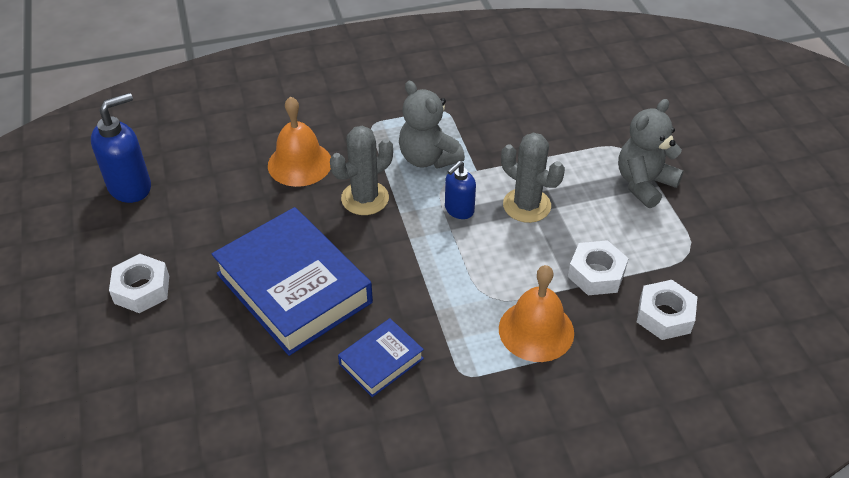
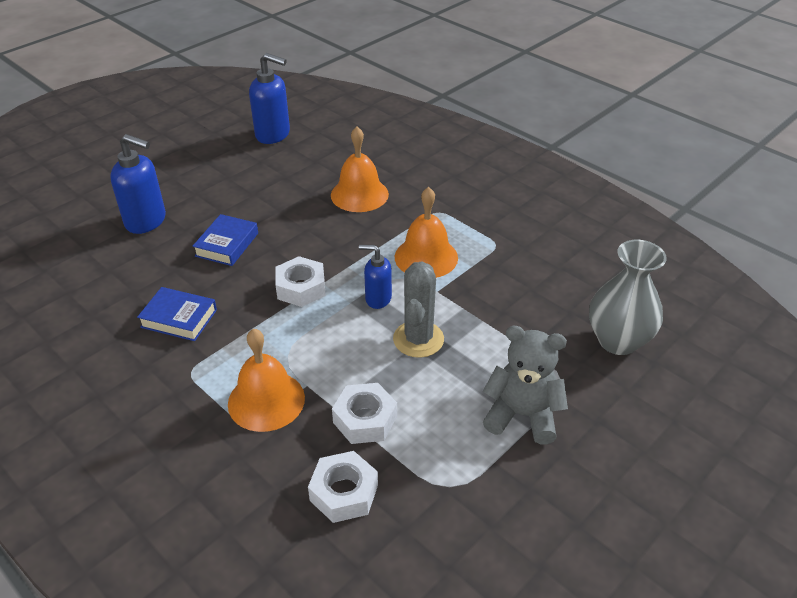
camera: 60 degrees right, 5 degrees down
white nut [109,254,169,313] -> white nut moved to [275,256,326,307]
blue book [212,207,373,356] -> blue book [192,214,258,266], size x0.49
grey cactus [330,126,393,215] -> none
grey teddy bear [399,81,465,169] -> orange bell [395,187,458,278]
none -> blue soap dispenser [110,134,166,234]
none -> grey vase [589,240,667,355]

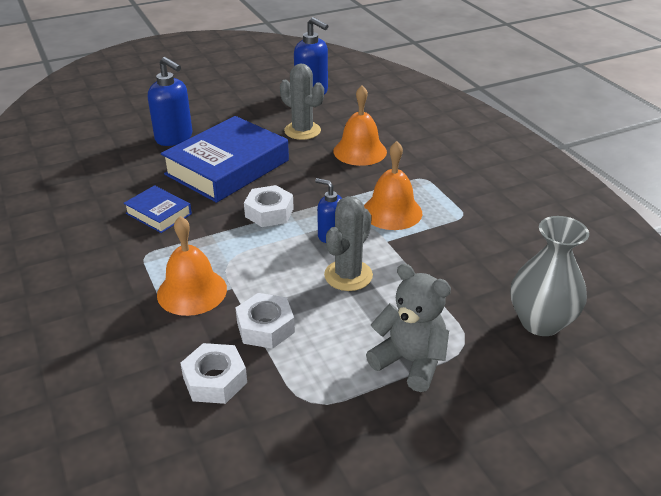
camera: 20 degrees right, 5 degrees down
blue book [192,214,258,266] -> blue book [161,116,289,203], size x2.06
none -> grey cactus [280,64,324,140]

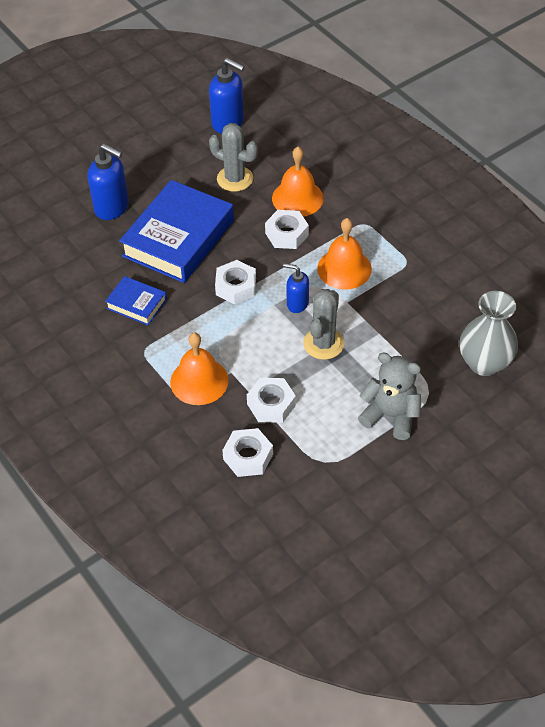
camera: 10 degrees left, 15 degrees up
none -> white nut [265,210,309,249]

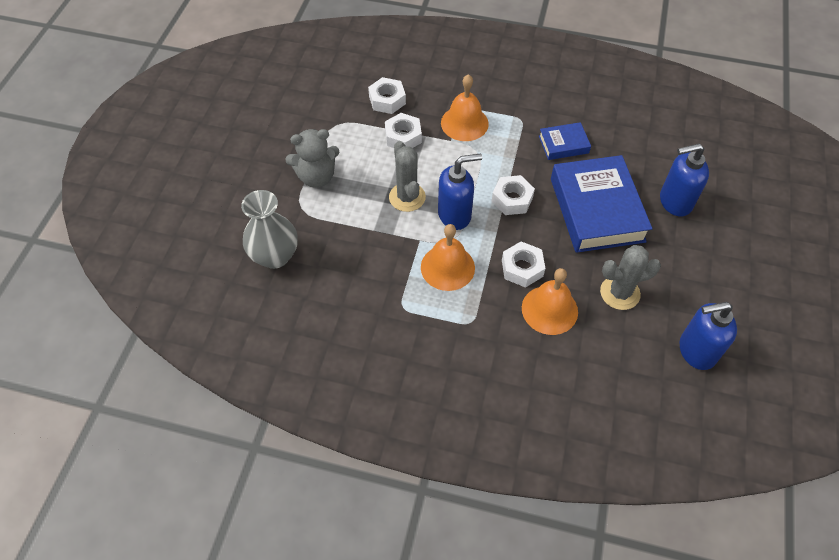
camera: 140 degrees right, 5 degrees up
blue soap dispenser [283,263,309,313] -> blue soap dispenser [438,153,482,230], size x1.63

